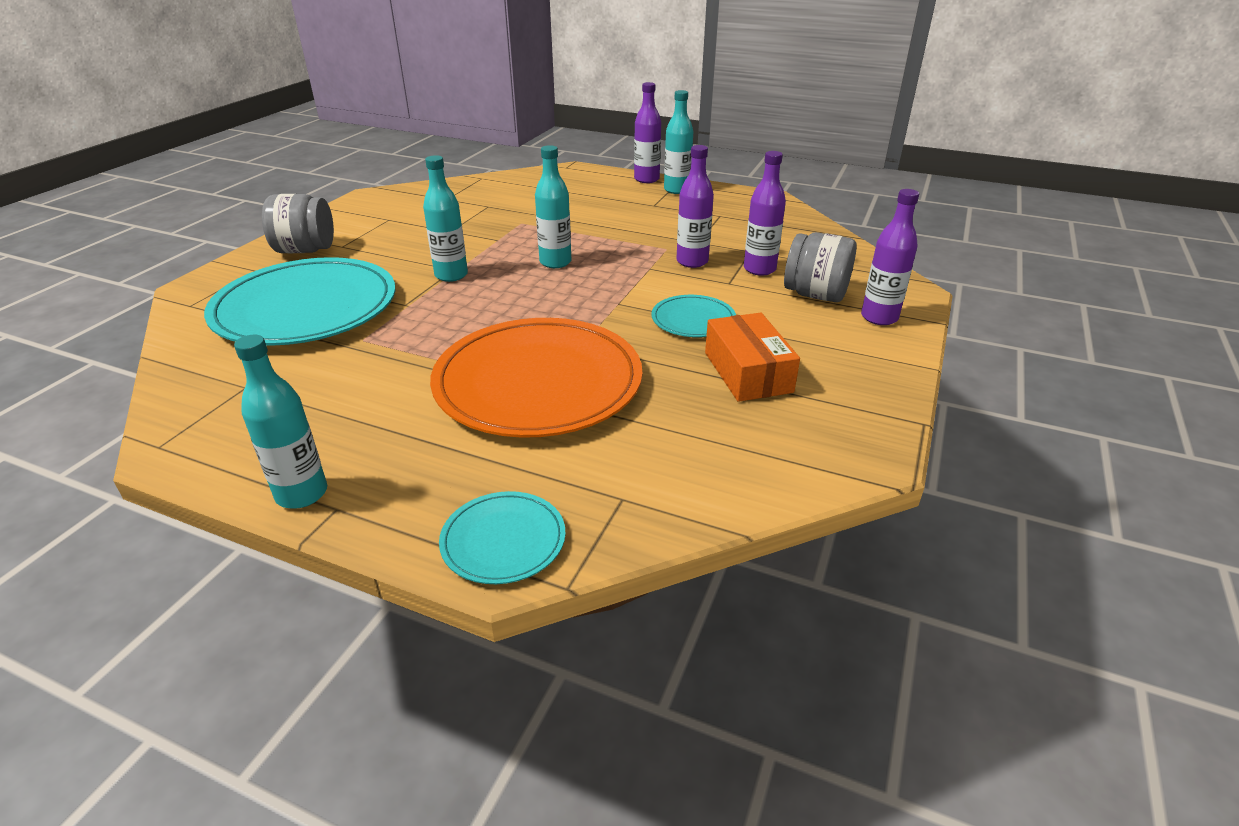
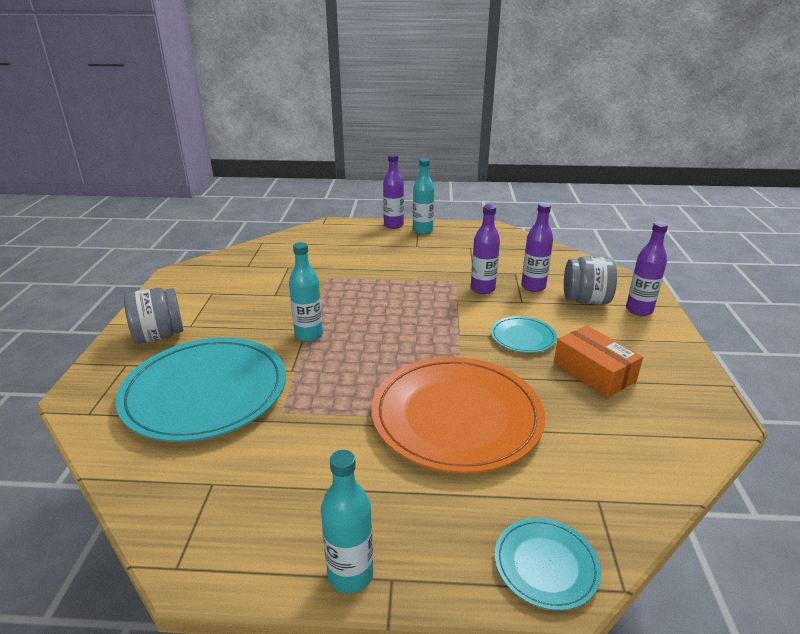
camera: 20 degrees left, 5 degrees down
turquoise bottle [535,145,571,268] -> none

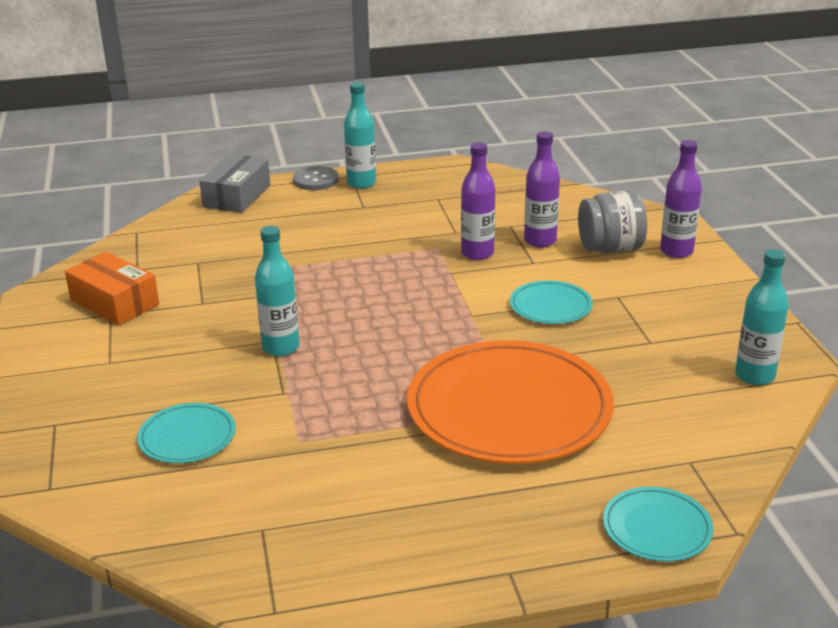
camera: 15 degrees left, 0 degrees up
turquoise plate [116,338,286,442] -> turquoise plate [137,403,236,463], size x0.46
grey jar [124,288,183,344] -> none
turquoise bottle [321,450,373,594] -> turquoise bottle moved to [735,249,788,385]
purple bottle [383,154,404,229] -> grey button [293,166,339,190]
orange box [554,325,643,398] -> orange box moved to [65,252,159,325]
none -> grey box [199,154,270,213]

